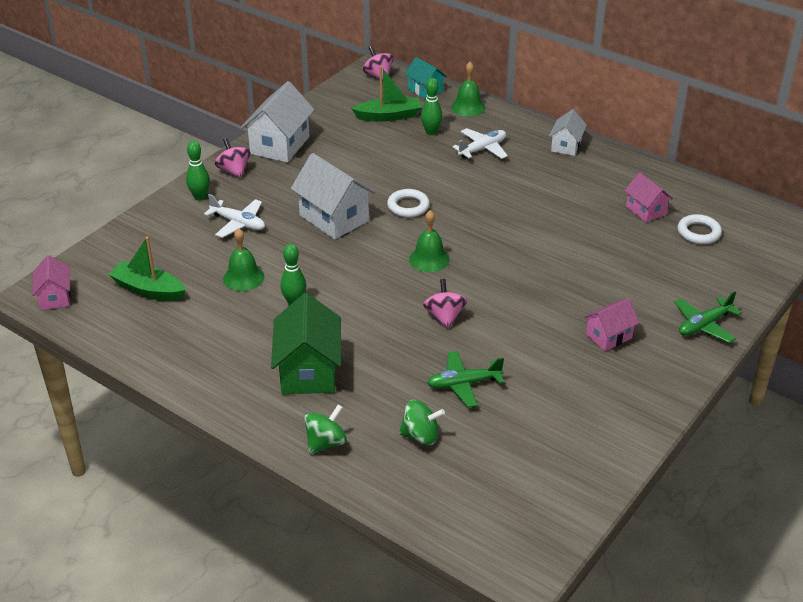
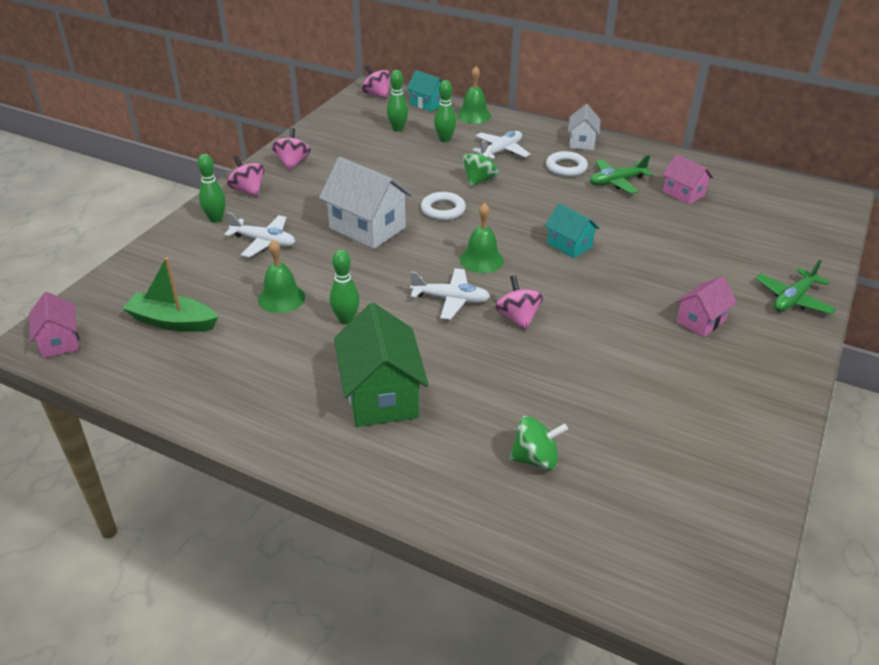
camera: 10 degrees left, 0 degrees up
white house [241,81,315,163] -> pink spinning top [271,128,311,171]
green spinning top [304,404,347,454] -> green spinning top moved to [463,145,499,187]
green boat [351,66,422,121] -> green bowling pin [387,70,408,131]
green plane [427,351,504,407] -> green plane moved to [590,155,652,194]
white ring [677,214,722,244] -> white ring moved to [546,151,588,177]
none -> white plane [410,268,490,320]
none -> turquoise house [545,203,599,258]

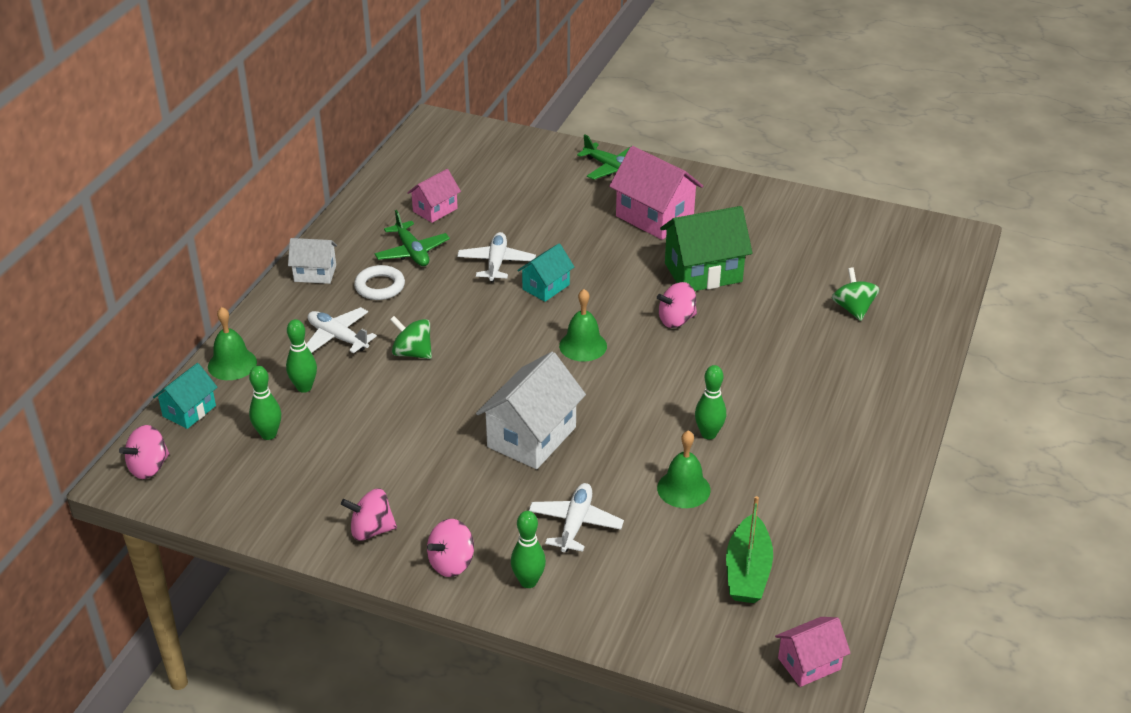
camera: 95 degrees left, 0 degrees up
green house [334,303,429,427] -> green house moved to [660,206,752,291]
white plane [410,268,490,320] -> white plane moved to [457,232,536,282]
white ring [421,192,466,221] -> none
pink house [676,276,737,337] -> pink house [609,146,703,240], size x1.73

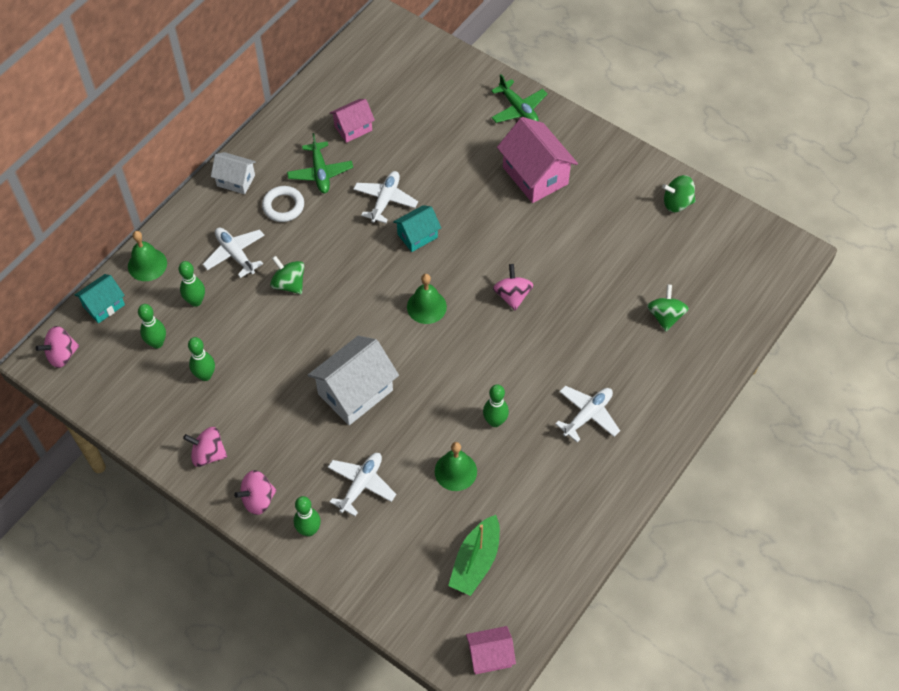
camera: 15 degrees right, 20 degrees up
pink spinning top [657,282,697,328] -> pink spinning top turned 90 degrees clockwise [493,264,534,311]
green house [660,206,752,291] -> none
none -> green bowling pin [188,337,215,381]
none -> white plane [555,386,620,442]
none -> green spinning top [662,175,696,212]

